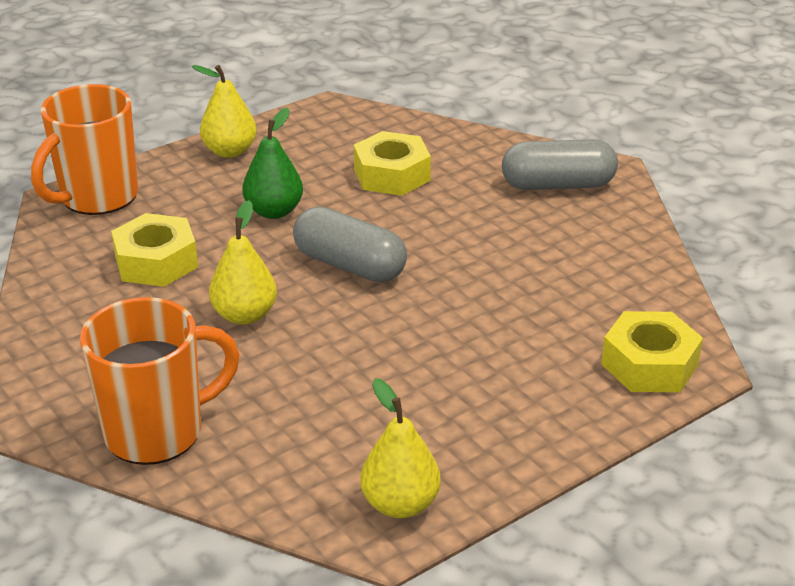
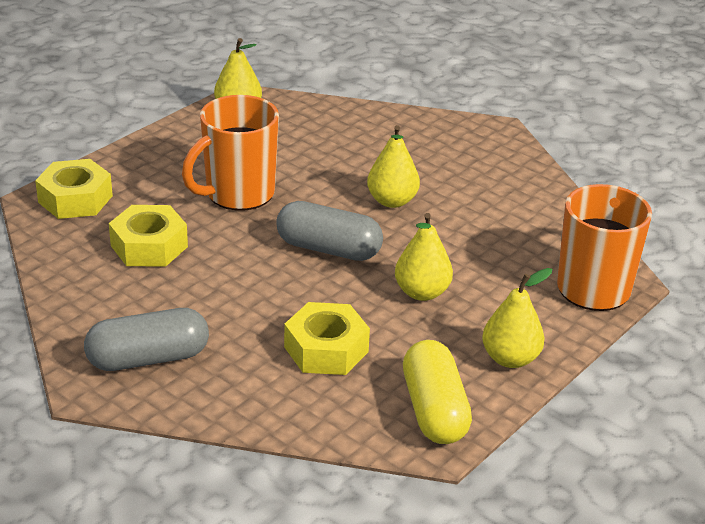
camera: 165 degrees right, 0 degrees up
orange mug [80,297,240,465] -> orange mug moved to [182,95,279,211]
yellow nut [111,213,198,287] -> yellow nut moved to [109,205,188,267]
green pear [242,108,303,219] -> yellow pear [395,213,453,301]
none -> yellow capsule [403,340,472,444]

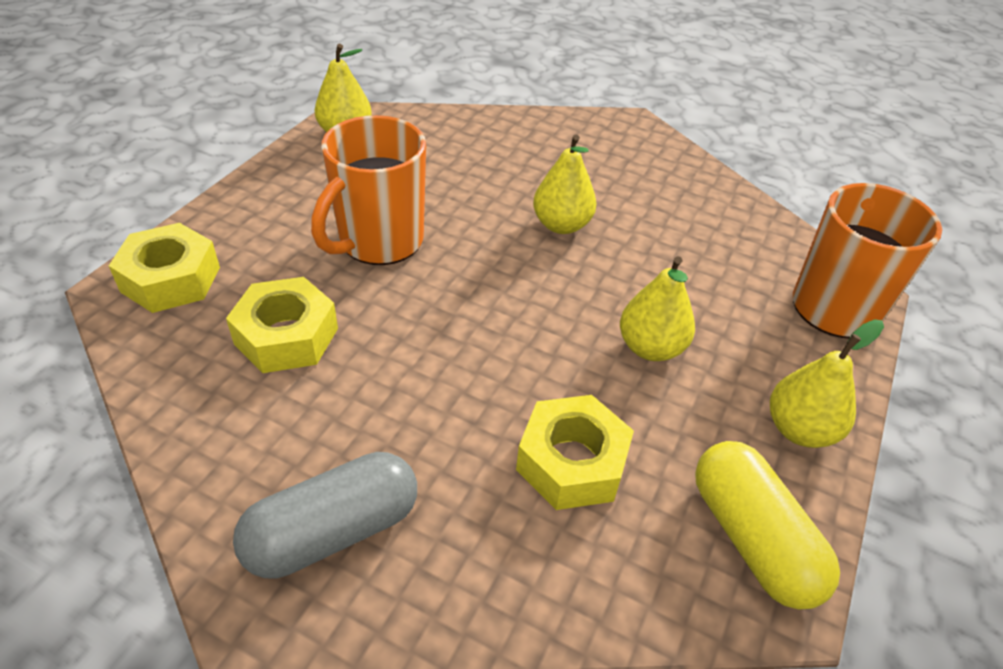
camera: 15 degrees left, 10 degrees up
grey capsule [276,201,383,261] -> none

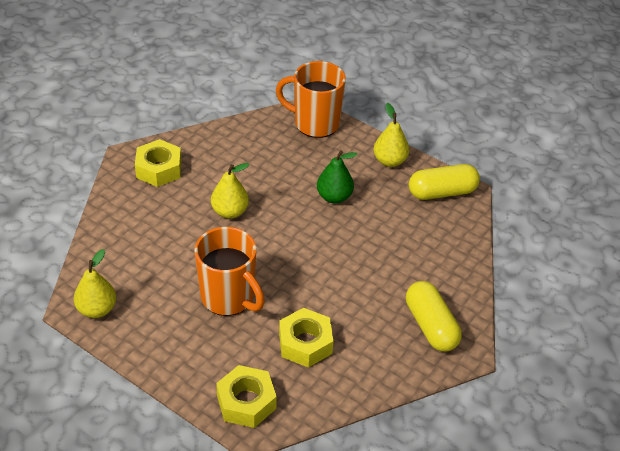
camera: 80 degrees left, 0 degrees up
grey capsule [233,452,417,578] -> yellow capsule [406,281,462,352]
yellow nut [516,395,634,510] -> yellow nut moved to [135,139,182,187]
yellow pear [620,256,695,361] -> green pear [317,150,358,203]

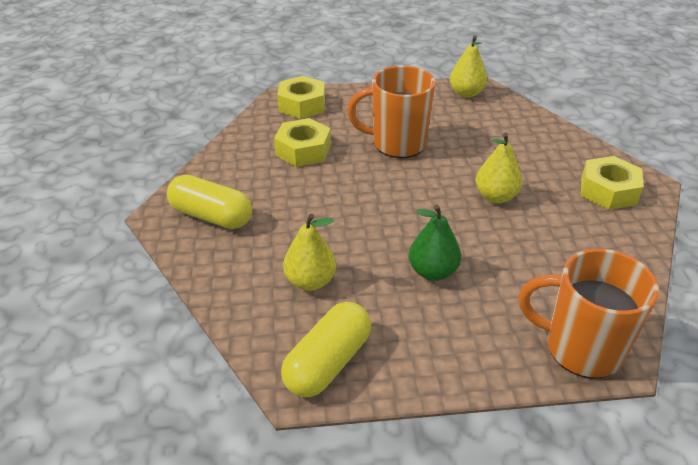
camera: 140 degrees right, 5 degrees down
orange mug [276,61,346,138] -> orange mug turned 135 degrees counterclockwise [519,249,659,378]
yellow pear [373,103,409,167] -> yellow pear moved to [283,214,336,291]

